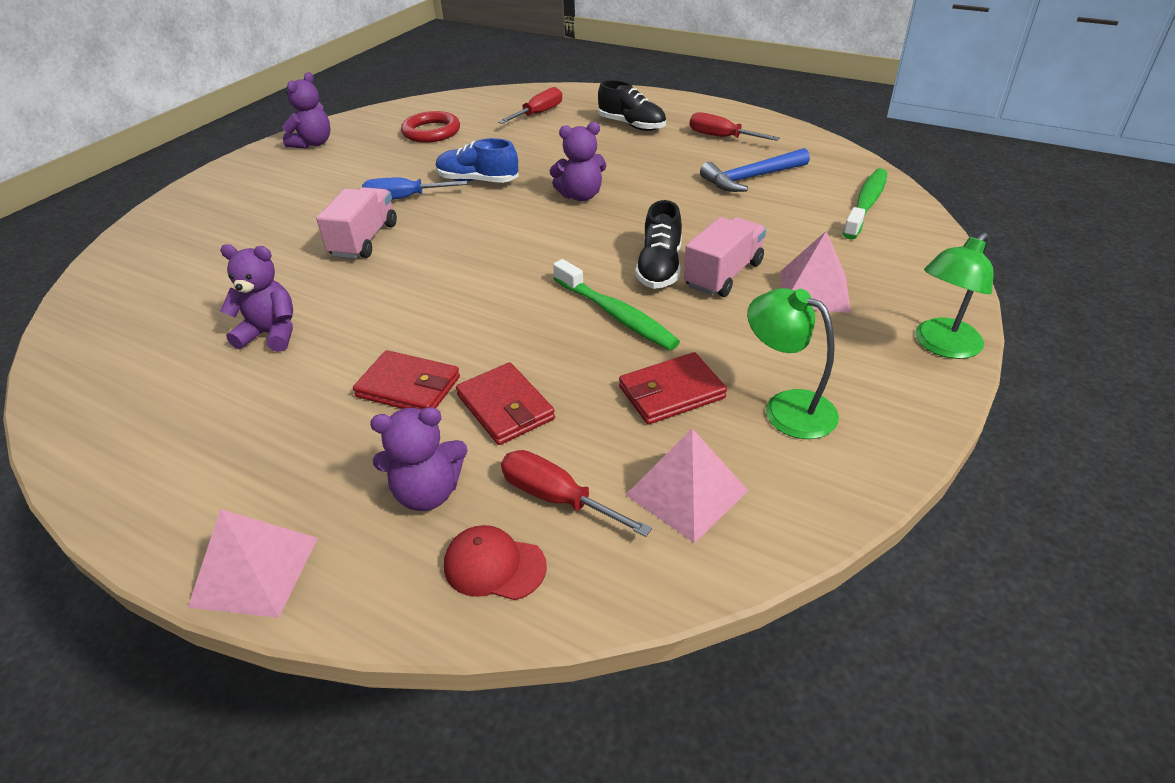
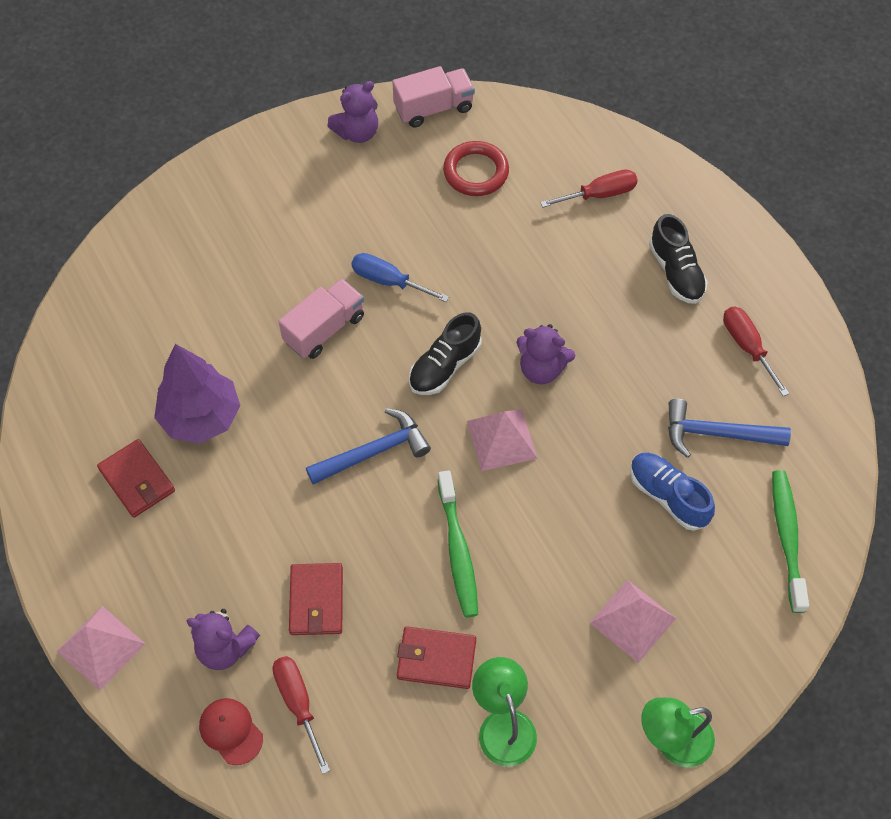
camera: 30 degrees right, 20 degrees up
purple teddy bear [220,244,293,352] -> purple tree [154,344,240,443]
red wallet [353,350,460,409] -> red wallet moved to [97,439,175,518]
blue shoe [436,138,519,183] -> blue shoe moved to [630,453,715,531]
pink pyramid [626,429,748,543] -> pink pyramid moved to [467,409,538,471]
black shoe [635,200,682,289] -> black shoe moved to [409,312,482,395]
pink truck [684,217,766,297] -> pink truck moved to [392,66,475,128]
green toothbrush [843,168,887,239] -> green toothbrush turned 60 degrees counterclockwise [772,470,809,613]
none -> blue hammer [306,408,431,485]

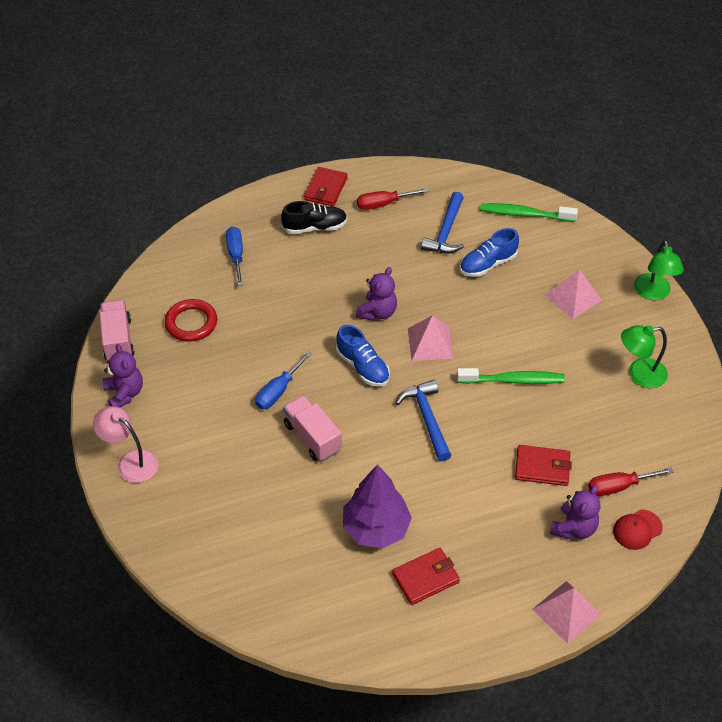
camera: 80 degrees left, 10 degrees down
red wallet [397,626,476,689] -> red wallet moved to [304,167,347,206]
black shoe [409,312,482,395] -> blue shoe [336,325,390,387]
red screwdriver [540,169,638,208] -> blue screwdriver [226,227,243,286]
none -> pink lamp [93,406,158,483]

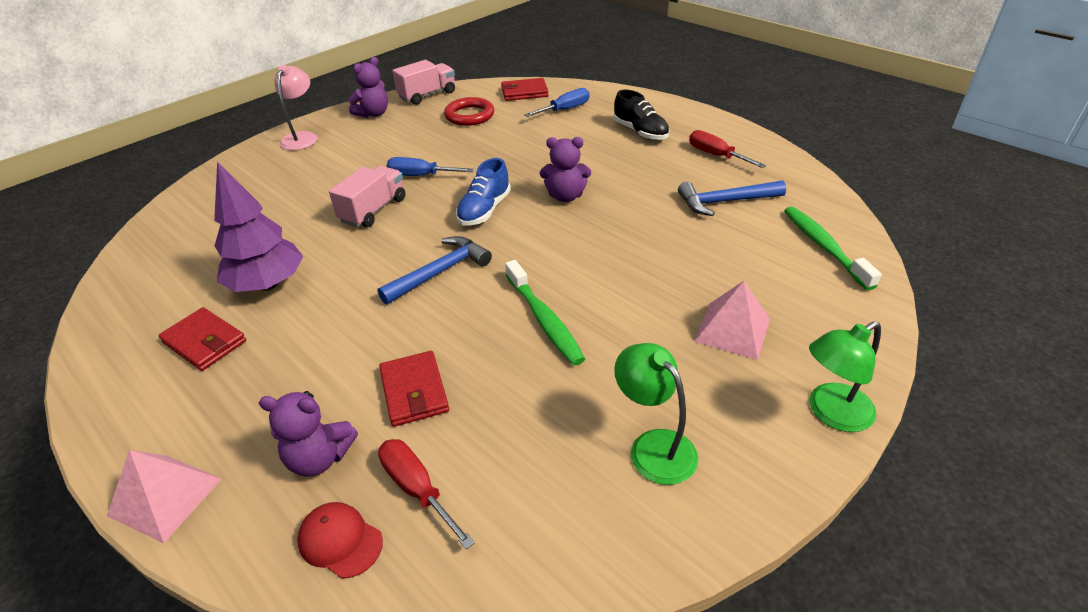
camera: 65 degrees right, 10 degrees down
red wallet [304,167,347,206] -> red wallet moved to [501,78,549,101]
pink pyramid [408,315,454,361] -> none
blue shoe [460,228,519,277] -> none

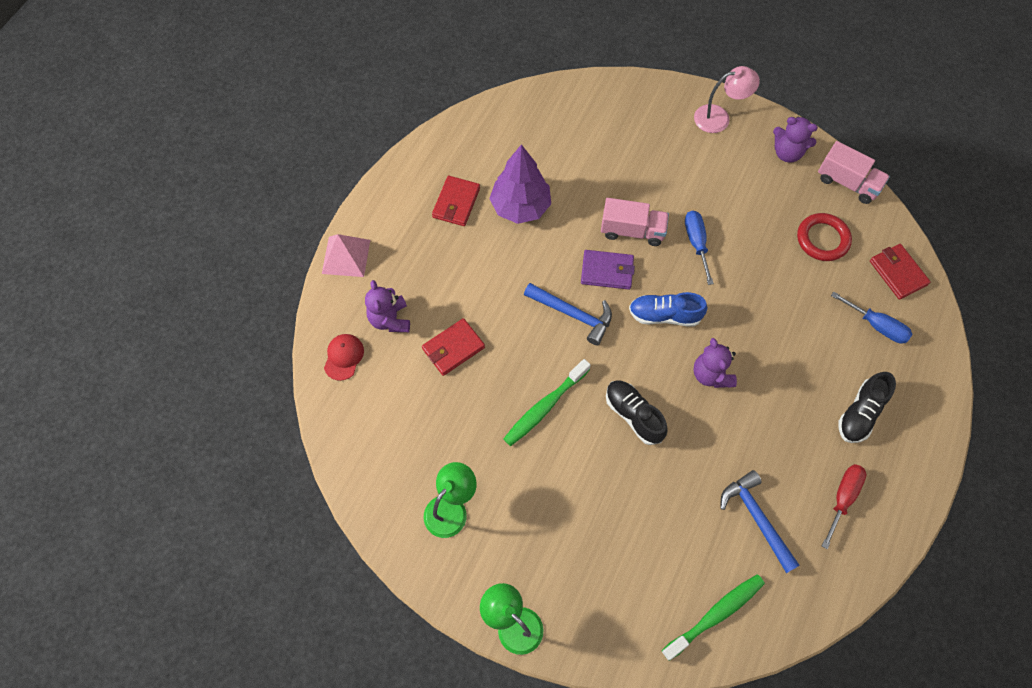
camera: 70 degrees right, 25 degrees up
red screwdriver [378,439,475,550] -> none
pink pyramid [694,281,770,360] -> none
none -> purple wallet [581,250,635,290]
none -> black shoe [606,381,668,445]

